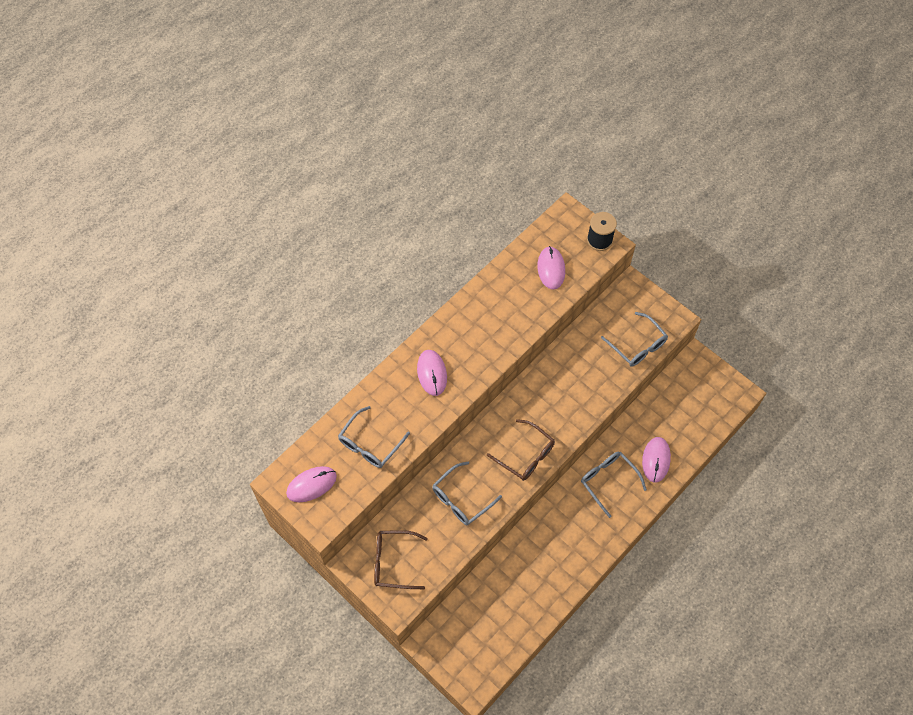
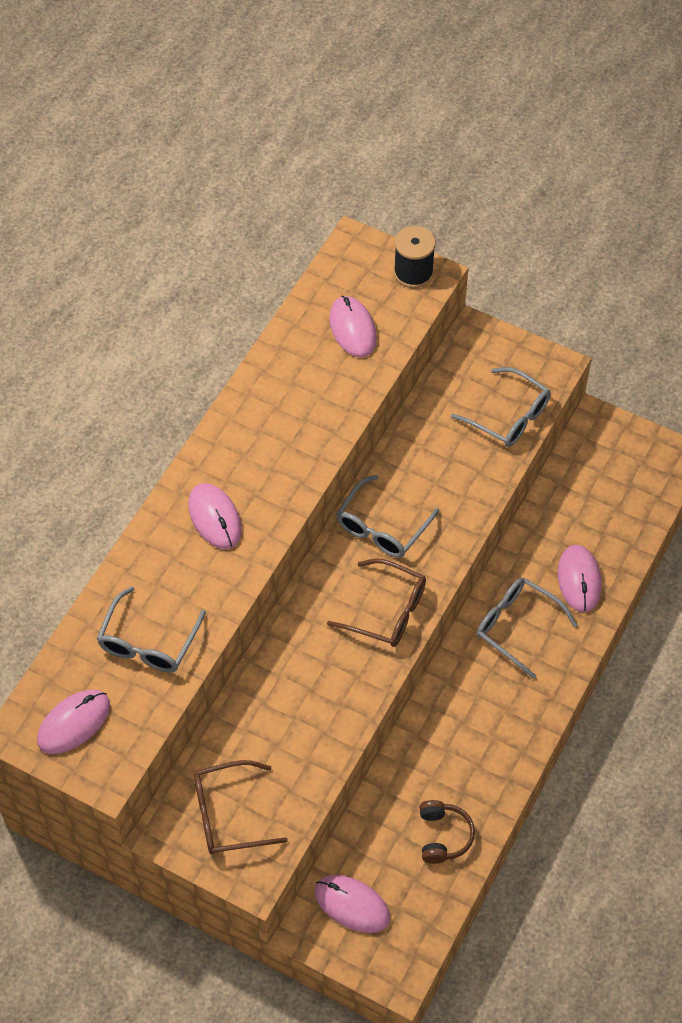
camera: 15 degrees left, 5 degrees down
grey glasses [432,462,502,525] -> grey glasses moved to [336,475,439,558]
none -> pink mouse [314,875,390,933]
none -> brown headphones [420,800,475,864]

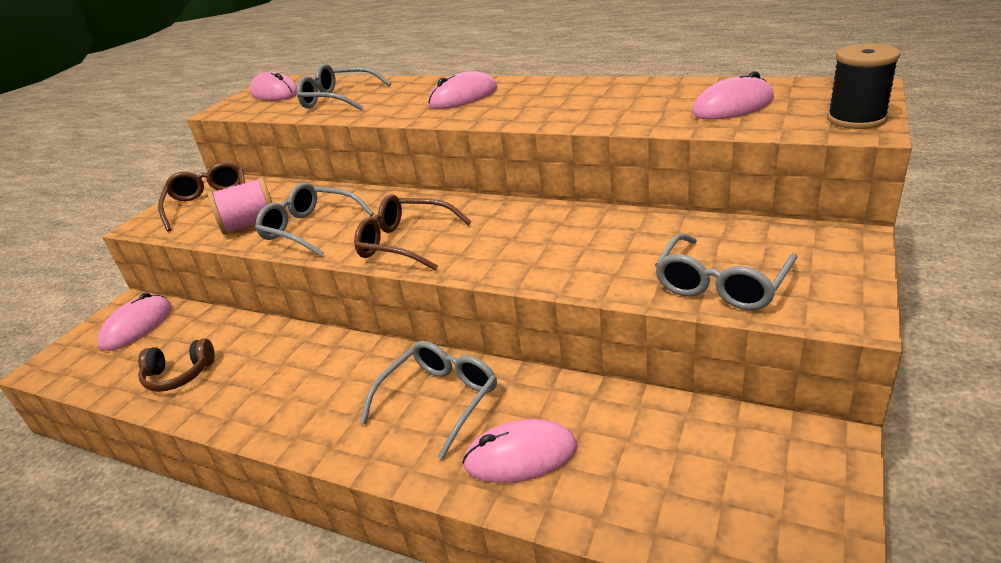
camera: 90 degrees right, 25 degrees down
brown glasses [327,559,426,647] -> brown glasses turned 90 degrees clockwise [354,194,471,271]
grey glasses [336,475,439,558] -> grey glasses moved to [255,183,374,256]
none -> pink spool [208,177,272,235]

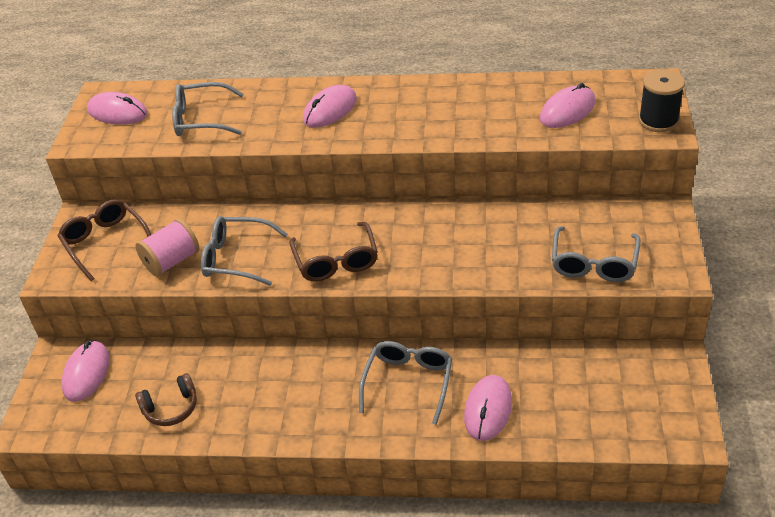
camera: 20 degrees left, 10 degrees up
brown glasses [354,194,471,271] -> brown glasses turned 105 degrees counterclockwise [289,222,378,281]
pink mouse [462,419,577,483] -> pink mouse turned 45 degrees counterclockwise [464,375,512,441]

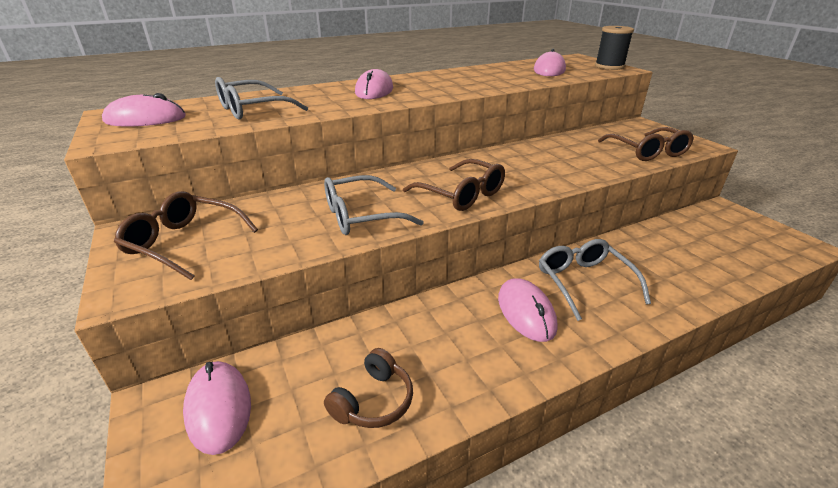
camera: 35 degrees left, 10 degrees down
pink spool [135,218,199,277] -> none
pink mouse [464,375,512,441] -> pink mouse moved to [498,278,557,342]
grey glasses [552,226,641,282] -> brown glasses [598,127,694,161]

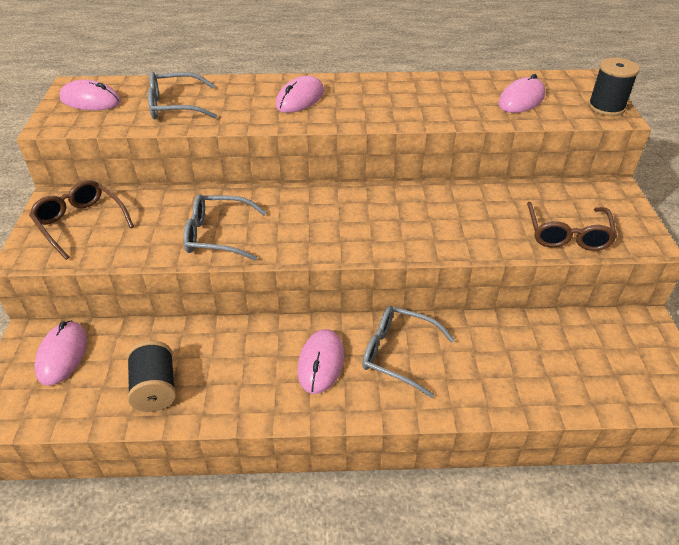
camera: 25 degrees right, 10 degrees up
brown headphones [324,348,413,428] -> black spool [127,341,176,412]
brown glasses [403,159,505,211] -> none
grey glasses [539,239,651,321] -> grey glasses turned 75 degrees counterclockwise [362,306,455,398]

